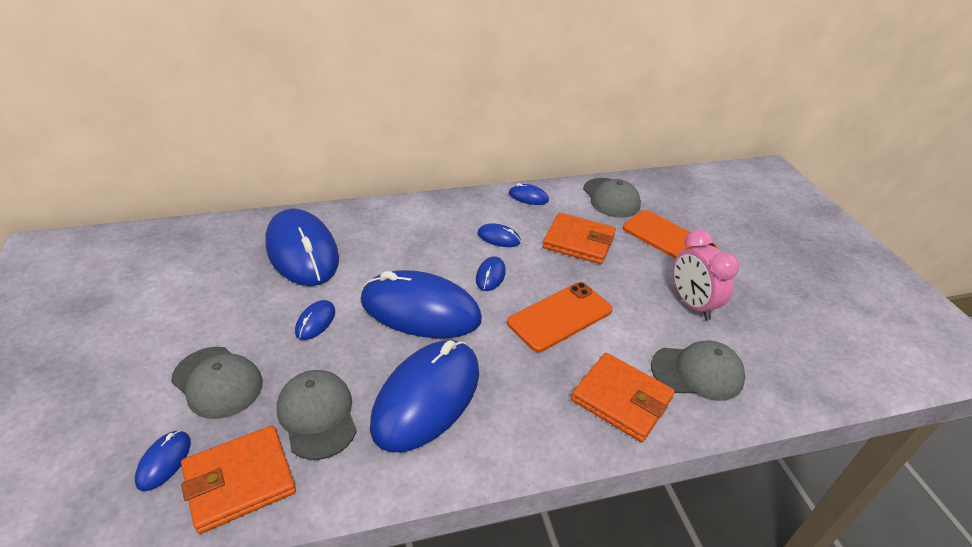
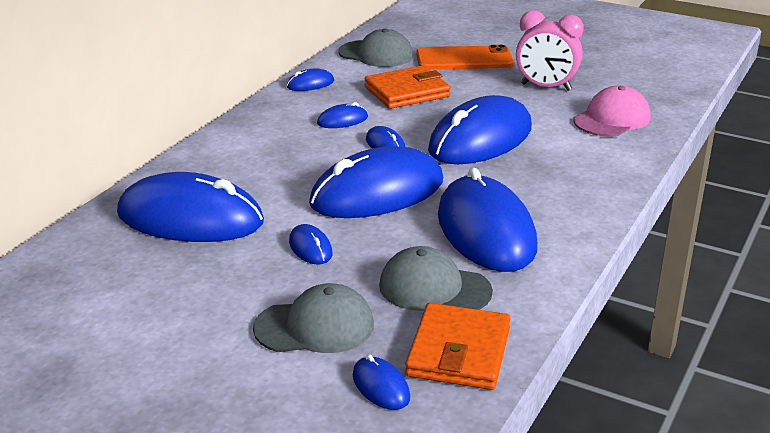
camera: 45 degrees left, 10 degrees down
orange phone [507,282,613,352] -> blue mouse [428,95,532,164]
orange wallet [571,353,675,442] -> none
grey cap [651,341,746,401] -> pink cap [573,86,651,137]

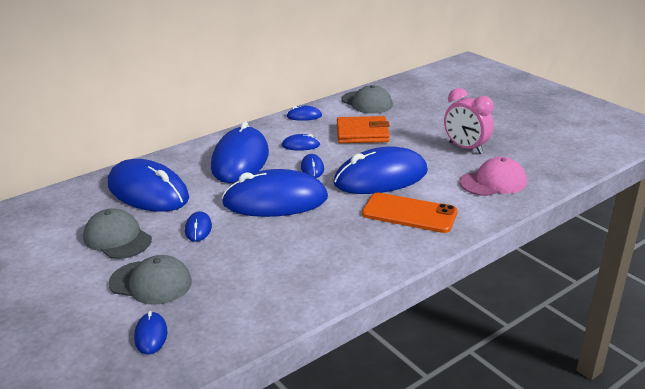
camera: 25 degrees right, 0 degrees up
grey cap [379,246,493,311] -> grey cap moved to [83,208,152,259]
orange wallet [405,303,511,390] -> none
orange phone [416,45,514,70] -> orange phone moved to [362,192,458,233]
blue mouse [438,168,537,272] -> blue mouse moved to [211,121,269,183]

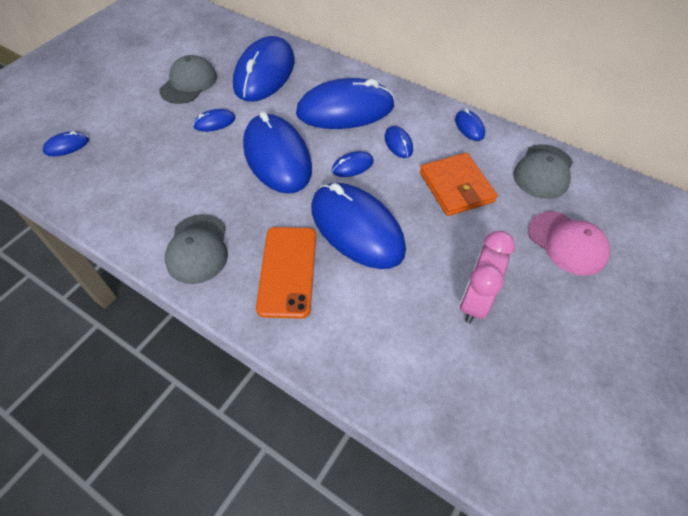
camera: 70 degrees right, 25 degrees up
grey cap [108,255,192,305] -> grey cap moved to [165,214,228,284]
pink cap [460,157,527,196] -> pink cap moved to [528,211,610,276]

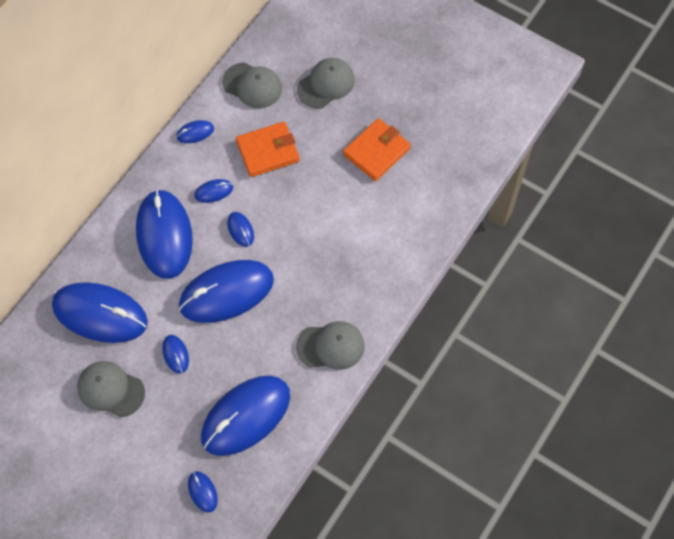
camera: 90 degrees left, 10 degrees up
orange phone [256,227,316,319] -> none
blue mouse [311,183,406,269] -> blue mouse moved to [201,376,290,456]
pink clock [460,231,515,323] -> orange wallet [343,118,411,181]
pink cap [528,211,610,276] -> grey cap [297,58,355,108]

